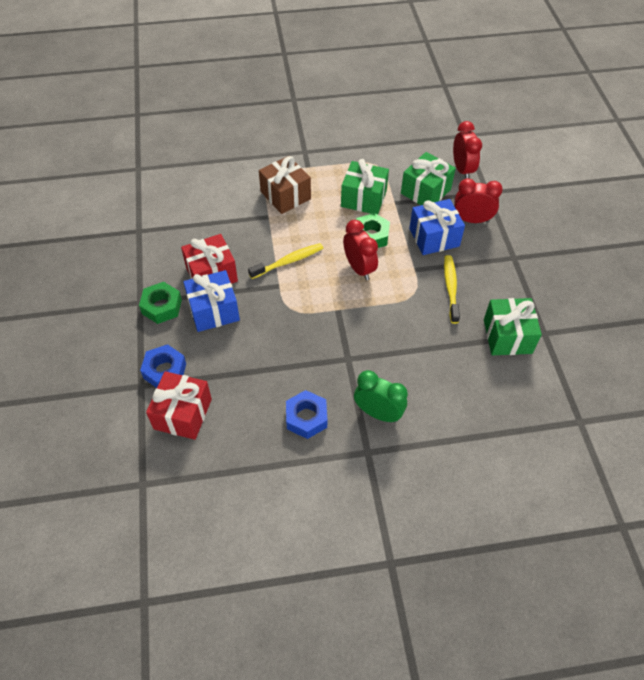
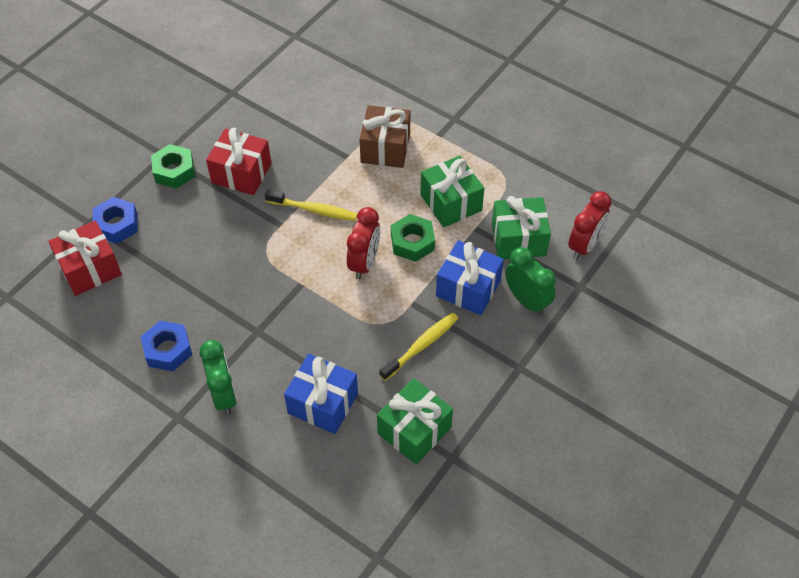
camera: 45 degrees right, 0 degrees up
blue gift [183,270,240,332] -> blue gift moved to [284,354,358,434]
red clock [454,178,503,223] -> green clock [505,247,556,315]

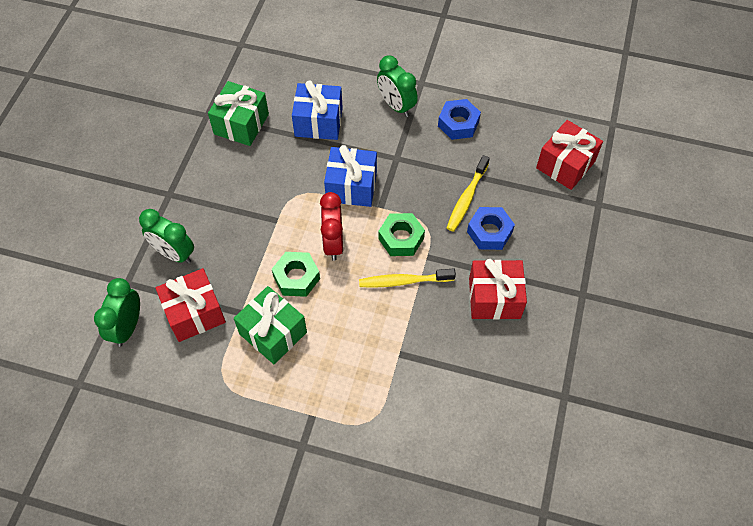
camera: 160 degrees right, 5 degrees up
blue nut [93,197,138,244] -> blue nut moved to [467,207,515,250]
green nut [151,144,195,189] -> green nut moved to [378,213,425,256]
brown gift [359,105,410,168] -> none
yellow toothbrush [379,313,459,381] -> yellow toothbrush moved to [447,155,490,232]
blue gift [436,240,504,315] -> blue gift moved to [324,145,377,207]
green gift [492,196,551,259] -> red gift [156,268,226,342]
red clock [568,191,611,260] -> green clock [94,278,140,347]

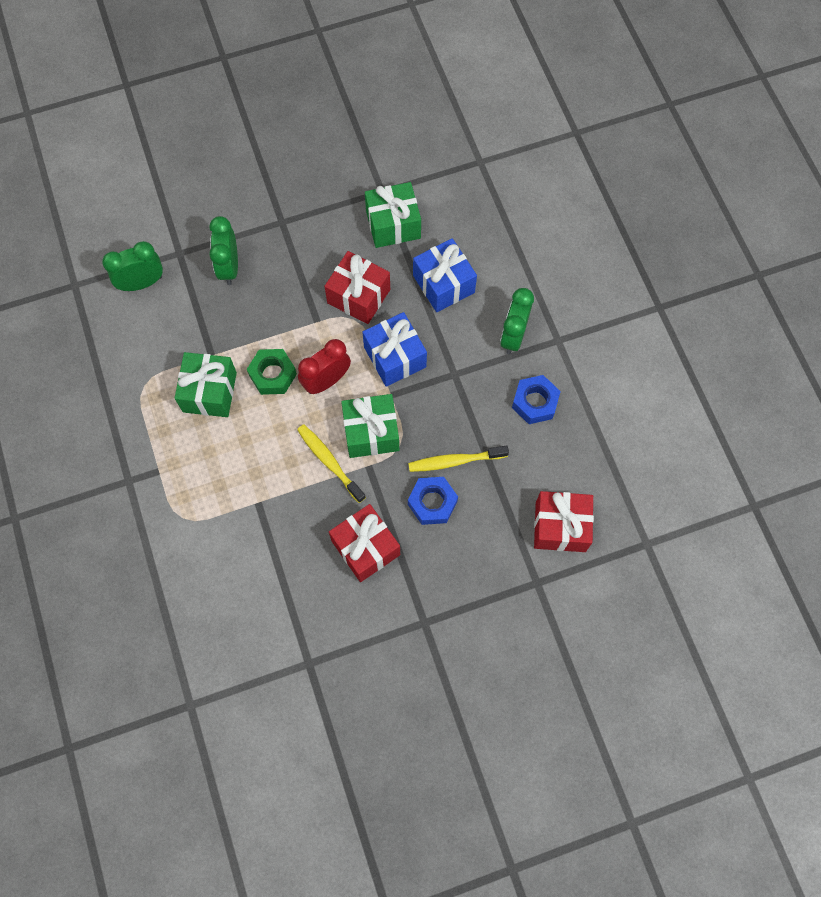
camera: 55 degrees right, 10 degrees up
red gift [156,268,226,342] -> red gift moved to [324,251,390,324]
green nut [378,213,425,256] -> green gift [341,394,399,458]

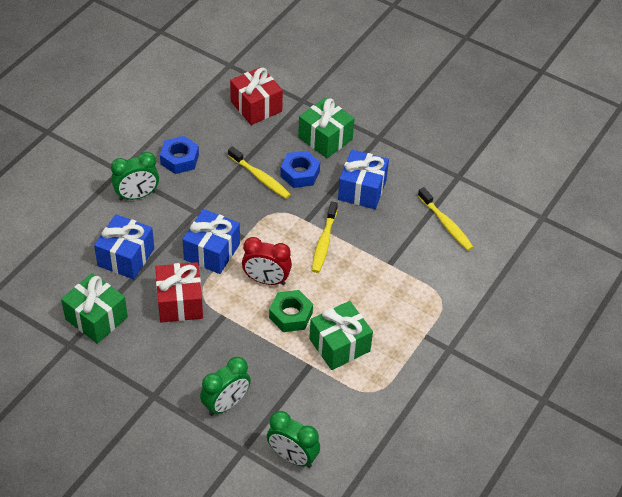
camera: 130 degrees left, 20 degrees down
red gift [329,504,400,582] -> blue gift [338,150,389,209]
green gift [341,394,399,458] -> green gift moved to [298,98,355,158]
none -> yellow toothbrush [418,187,474,251]

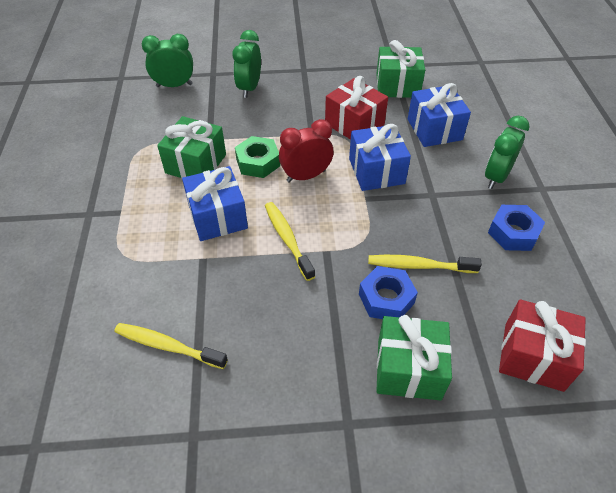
camera: 145 degrees right, 0 degrees up
blue gift [338,150,389,209] -> blue gift moved to [182,166,248,241]

